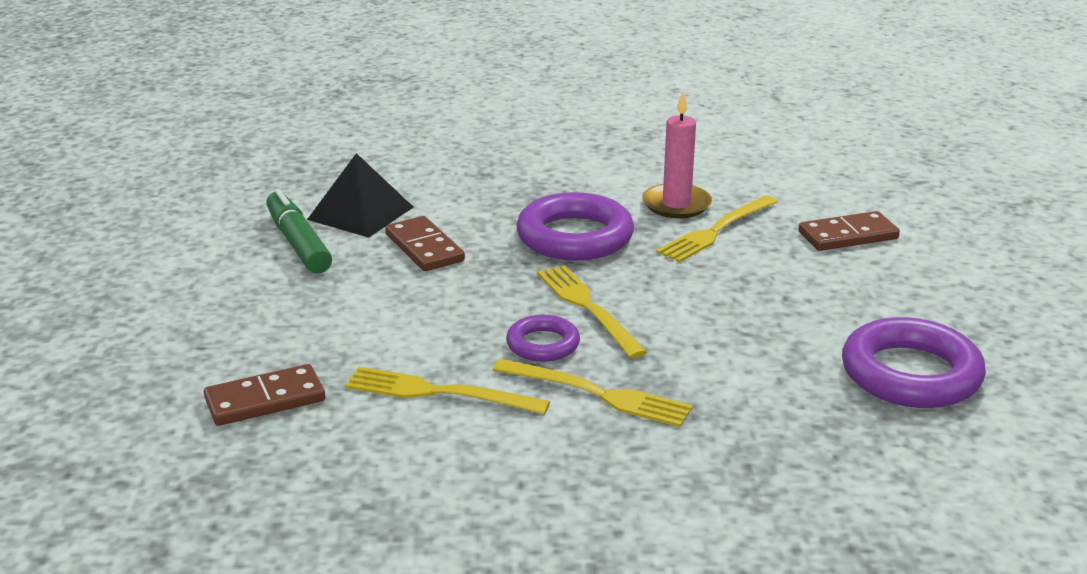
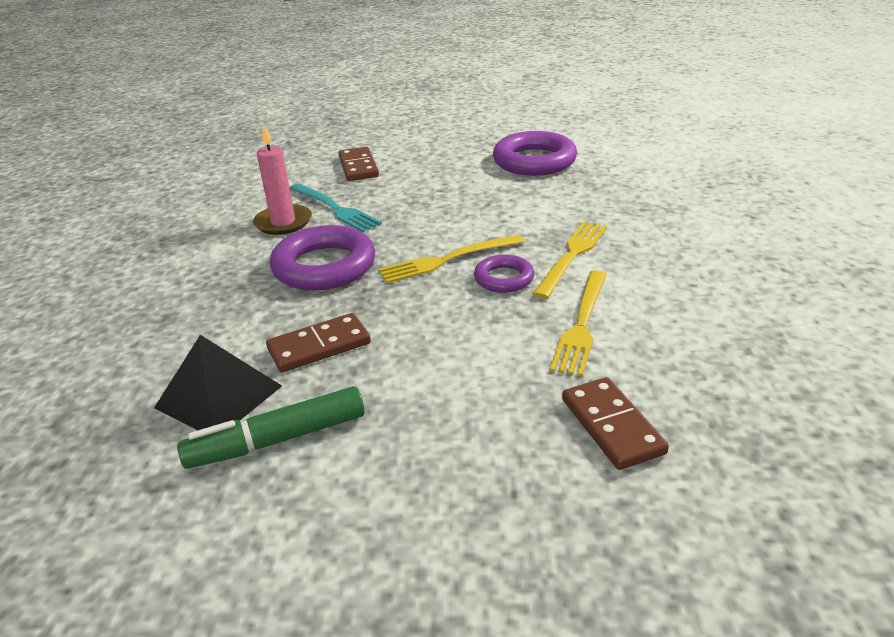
camera: 85 degrees left, 5 degrees up
yellow fork [656,195,778,262] -> turquoise fork [290,183,382,232]

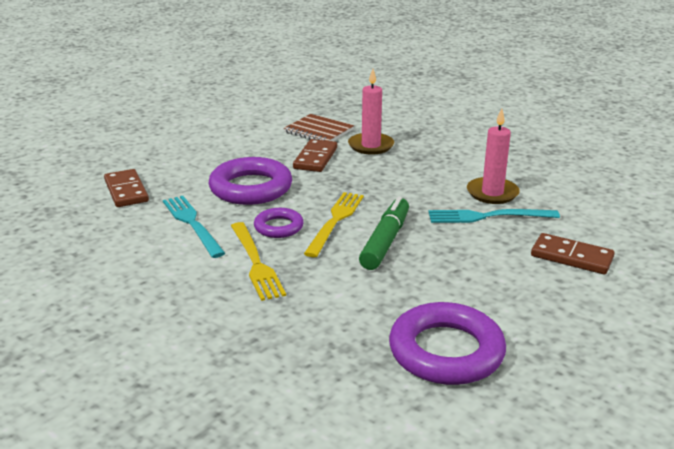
camera: 130 degrees right, 5 degrees down
black pyramid [154,335,282,430] -> brown notebook [284,114,354,141]
green marker [177,386,365,469] -> green marker moved to [359,196,409,270]
purple ring [270,225,375,290] -> purple ring moved to [208,157,292,205]
yellow fork [550,270,607,376] -> turquoise fork [163,196,225,258]
brown domino [562,377,669,470] -> brown domino turned 45 degrees clockwise [104,169,149,207]
none -> pink candle [348,69,394,155]

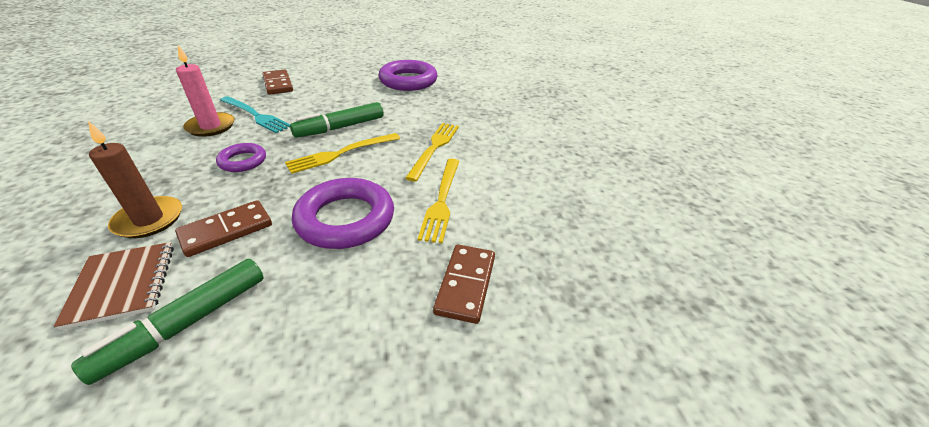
camera: 145 degrees left, 10 degrees up
turquoise fork [163,196,225,258] -> yellow fork [418,159,459,244]
purple ring [254,208,304,238] -> purple ring moved to [216,143,266,172]
pink candle [348,69,394,155] -> brown candle [88,121,182,238]
none -> green marker [71,259,264,385]

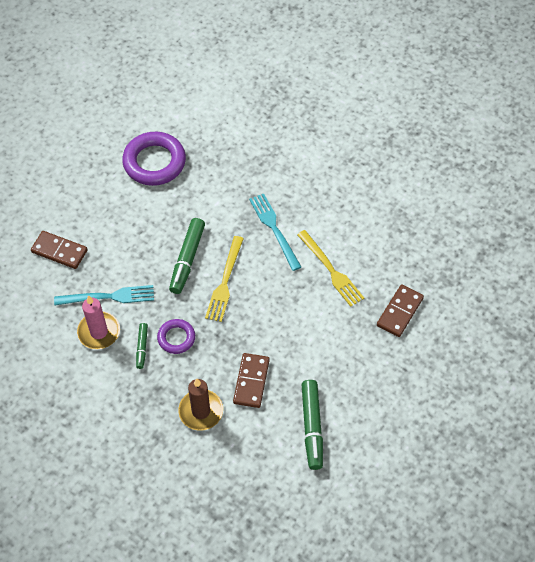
camera: 40 degrees left, 20 degrees up
brown notebook [53,242,174,330] -> none
purple ring [292,178,394,249] -> none
yellow fork [405,123,459,182] -> turquoise fork [249,193,301,271]
brown domino [433,244,495,324] -> brown domino turned 60 degrees clockwise [377,284,424,337]
none -> green marker [136,323,148,369]

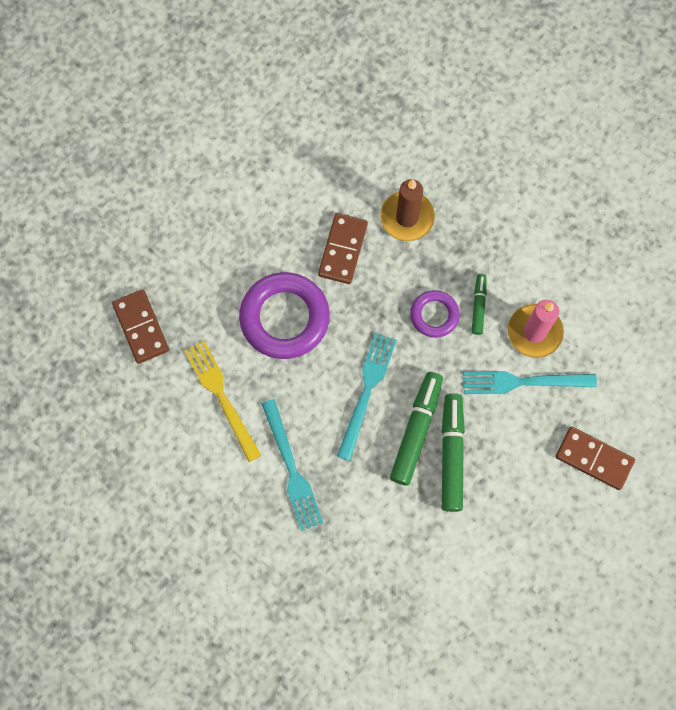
camera: 175 degrees left, 15 degrees up
purple ring [122,132,186,186] -> purple ring moved to [239,272,330,359]
yellow fork [205,236,244,322] -> turquoise fork [337,333,396,461]
green marker [301,380,323,470] -> green marker moved to [442,393,465,512]
brown domino [377,284,424,337] -> brown domino turned 60 degrees counterclockwise [112,289,169,364]

